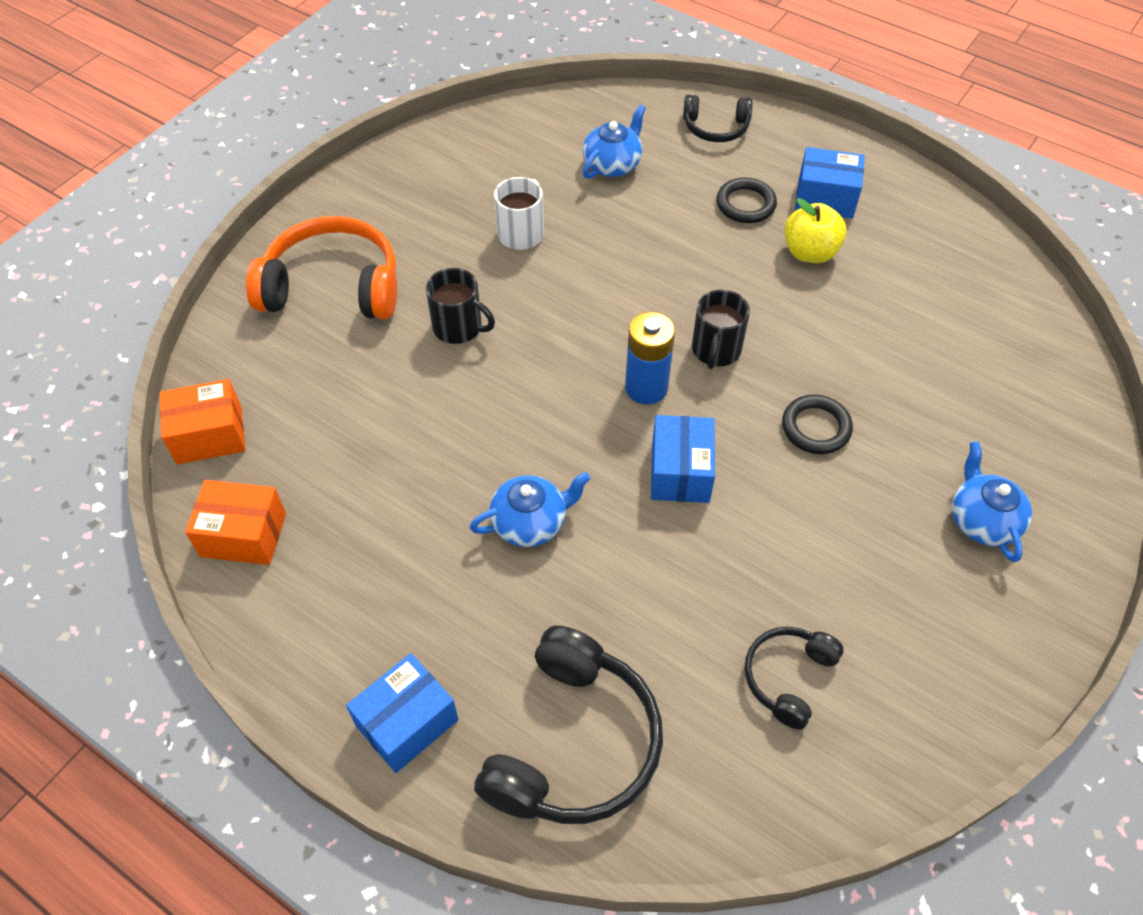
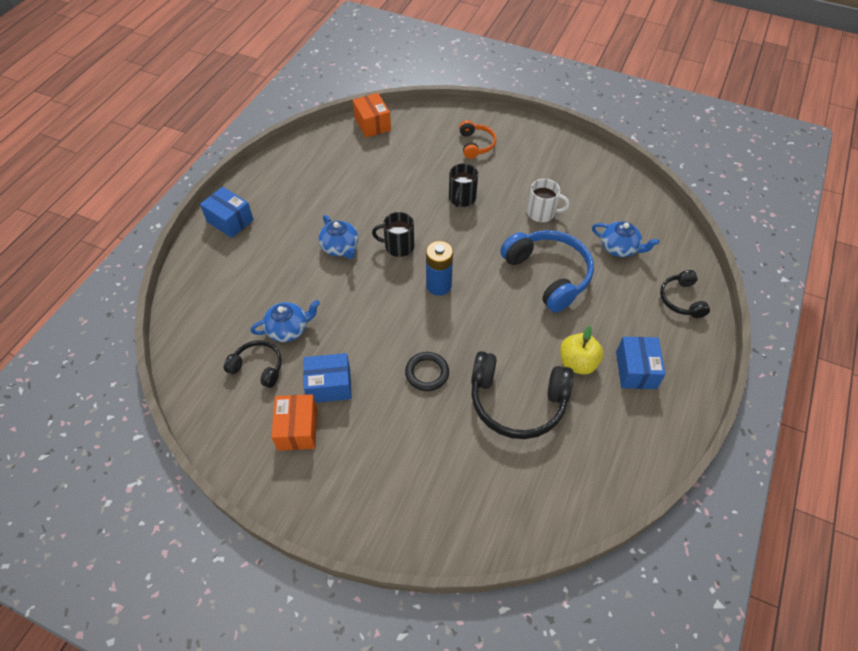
camera: 80 degrees right, 0 degrees up
orange box [185,480,286,565] -> orange box moved to [271,394,317,451]
orange headphones [246,216,397,319] -> orange headphones [459,120,496,159], size x0.55
black headphones [474,626,663,824] -> black headphones moved to [471,351,574,439]
blue box [651,415,715,503] -> blue box moved to [303,353,352,403]
black mug [692,290,750,369] -> black mug moved to [372,212,414,257]
black ring [717,178,777,223] -> none
blue teapot [952,441,1032,562] -> blue teapot moved to [250,300,320,342]
none -> blue headphones [500,230,594,312]

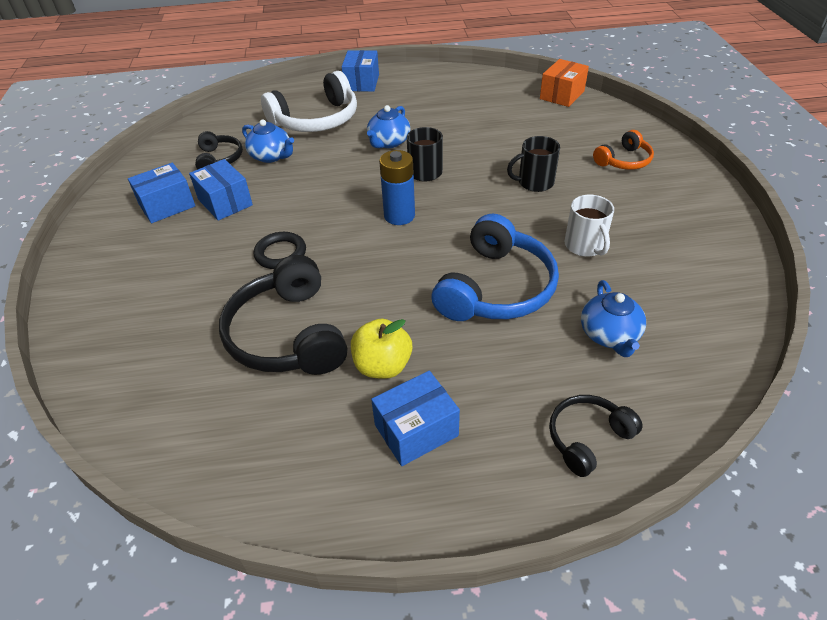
camera: 60 degrees right, 10 degrees down
orange box [271,394,317,451] -> blue box [128,163,195,223]
none -> white headphones [261,71,357,132]

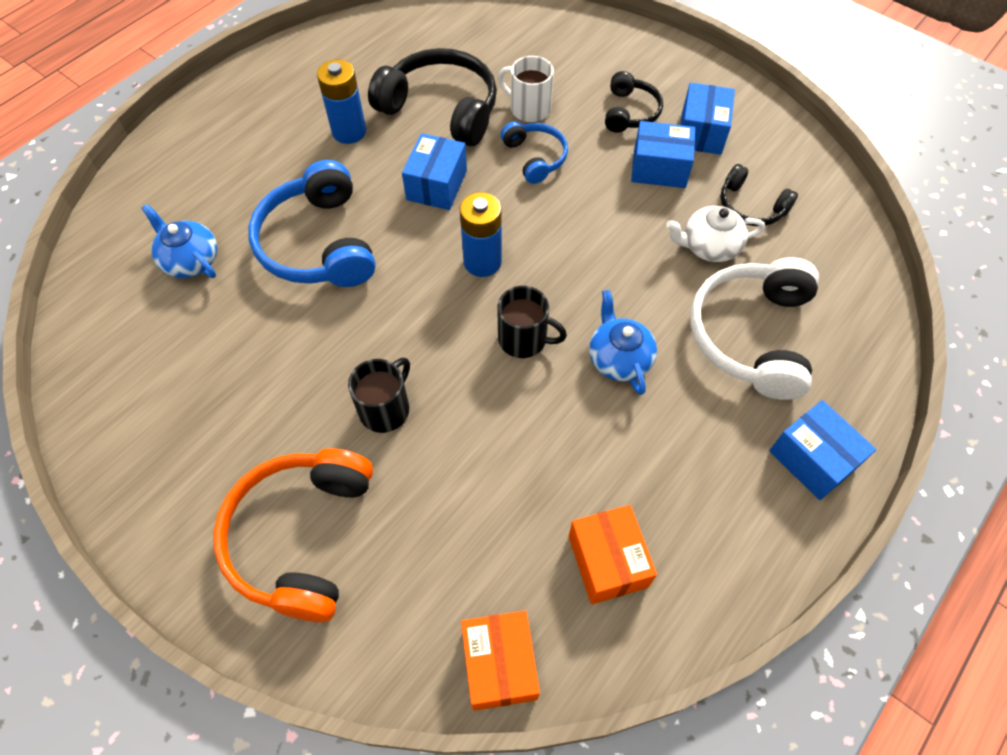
camera: 135 degrees right, 15 degrees up
blue teapot [242,119,294,163] -> white teapot [666,206,765,262]
black ring [254,232,306,269] -> blue headphones [501,121,568,184]
yellow apple [351,318,412,379] -> blue battery [317,60,366,144]
blue box [371,371,460,466] -> blue box moved to [402,133,467,210]
black headphones [549,395,643,477] -> black headphones moved to [605,71,663,132]
white mug [565,195,614,257] -> white mug moved to [498,56,554,122]
orange headphones [593,130,654,170] -> orange headphones [213,448,373,622], size x1.82
none -> orange box [569,505,657,604]

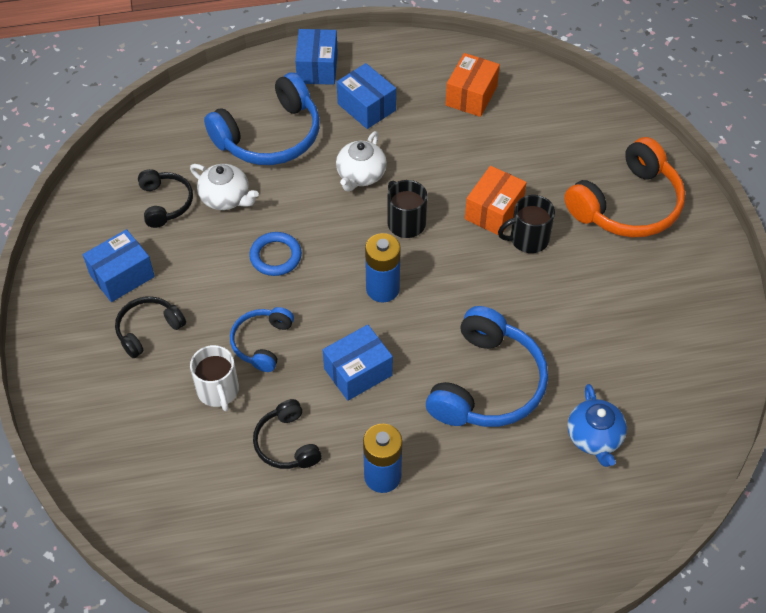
camera: 140 degrees left, 5 degrees down
black headphones [368,48,497,146] -> black headphones [253,399,322,469], size x0.55
orange box [461,611,540,711] -> orange box moved to [465,166,527,235]
blue teapot [589,290,657,395] -> white teapot [336,131,387,192]
blue box [631,121,695,188] -> blue box moved to [337,63,396,129]
white headphones [690,257,819,400] -> blue headphones [204,72,320,165]
none -> blue ring [249,232,302,276]

